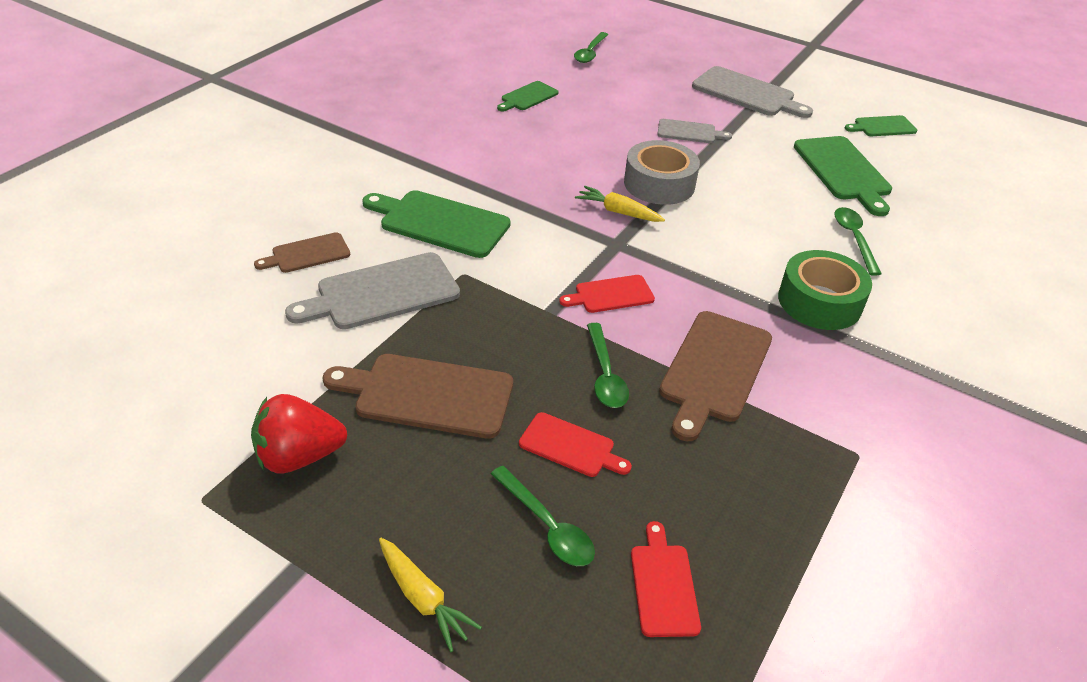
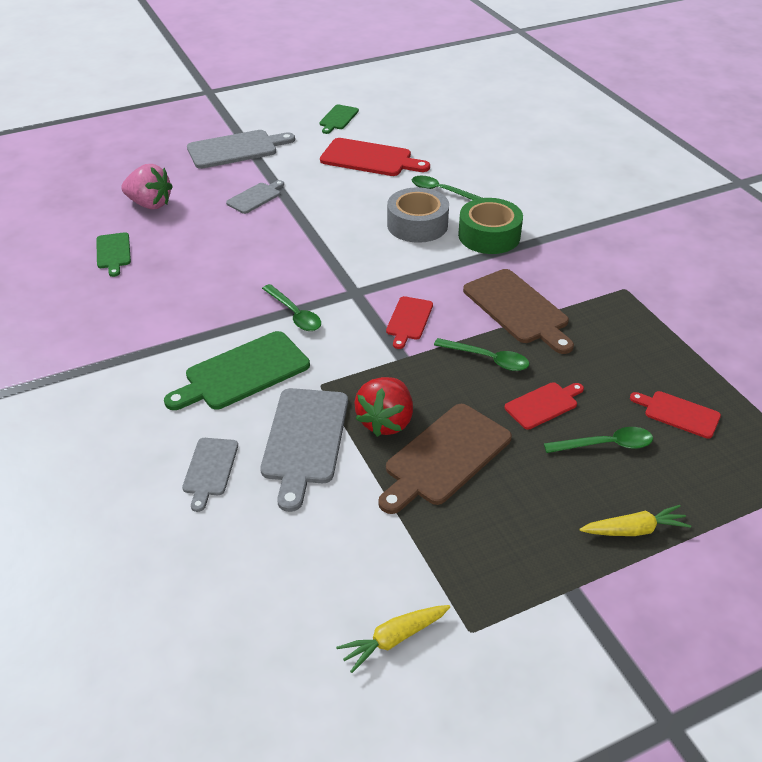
camera: 55 degrees left, 0 degrees up
red strawberry [251,394,347,473] -> red strawberry moved to [355,377,413,437]
brown cutting board [254,232,350,273] -> grey cutting board [182,438,238,512]
green spoon [574,32,608,63] -> green spoon moved to [262,284,321,331]
yellow carrot [575,186,665,222] -> yellow carrot moved to [336,605,450,673]
grey tape [624,140,700,205] -> grey tape moved to [387,187,449,243]
green cutting board [794,136,892,216] -> red cutting board [320,138,430,176]
none -> pink strawberry [121,164,173,209]

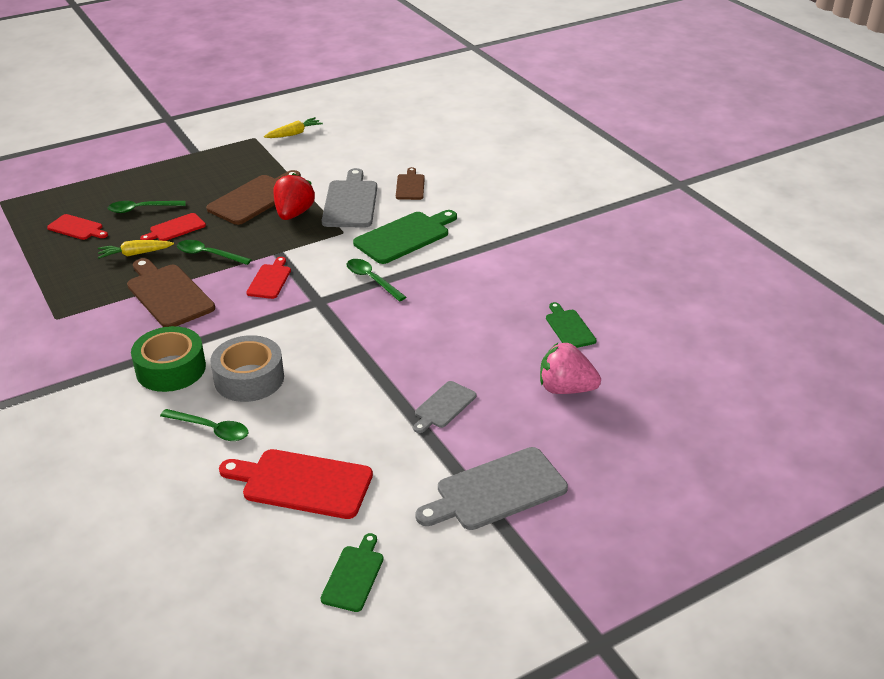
camera: 175 degrees right, 5 degrees down
grey cutting board [182,438,238,512] -> brown cutting board [396,167,425,200]
yellow carrot [580,505,691,536] -> yellow carrot moved to [98,240,174,259]

